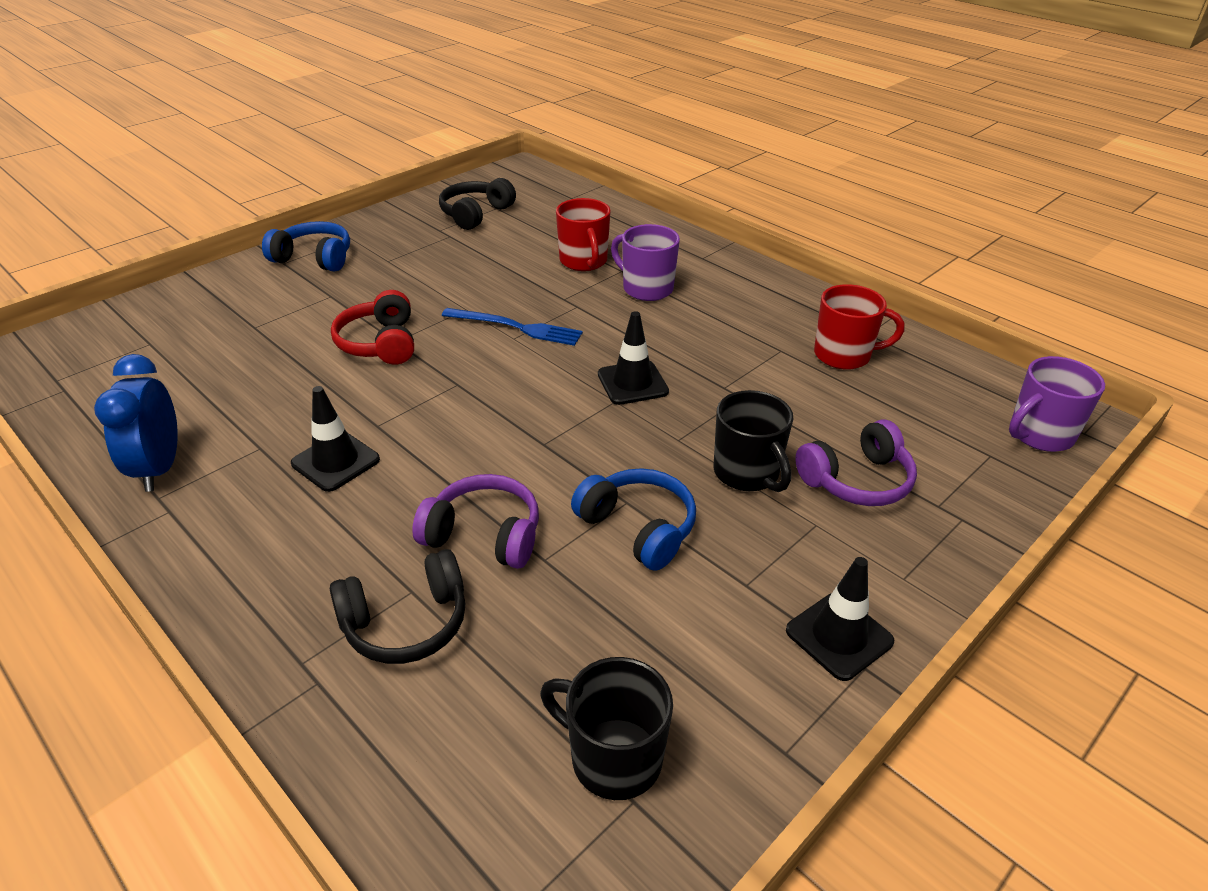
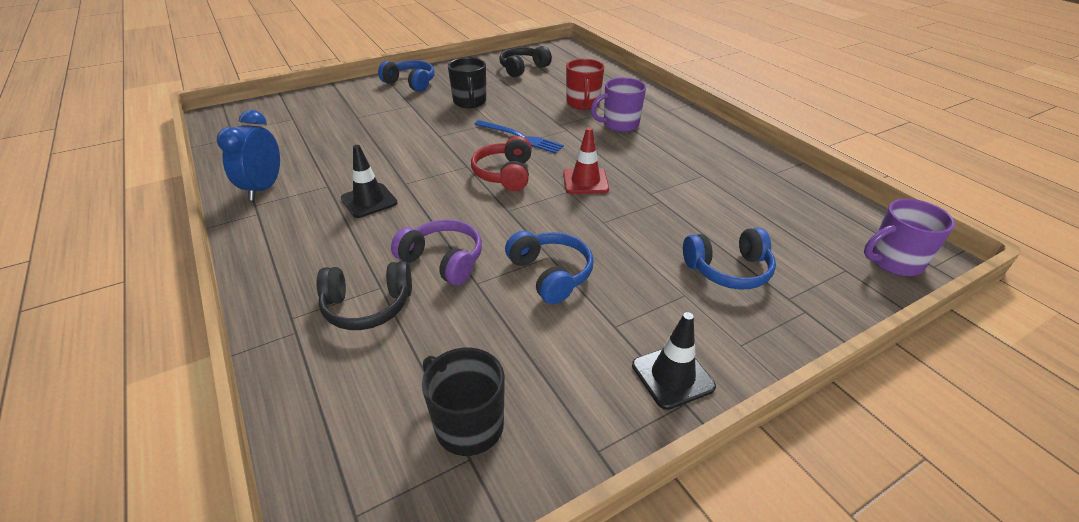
camera: 15 degrees right, 0 degrees up
red headphones [331,290,414,365] -> red headphones moved to [471,136,532,191]
black traffic cone [598,311,669,405] -> red traffic cone [563,127,609,194]
purple mug [611,224,680,301] -> purple mug turned 75 degrees counterclockwise [591,78,646,132]
black mug [714,390,793,492] -> black mug moved to [448,57,486,108]
purple headphones [795,419,917,506] -> blue headphones [683,227,776,290]
red mug [814,284,904,370] -> none

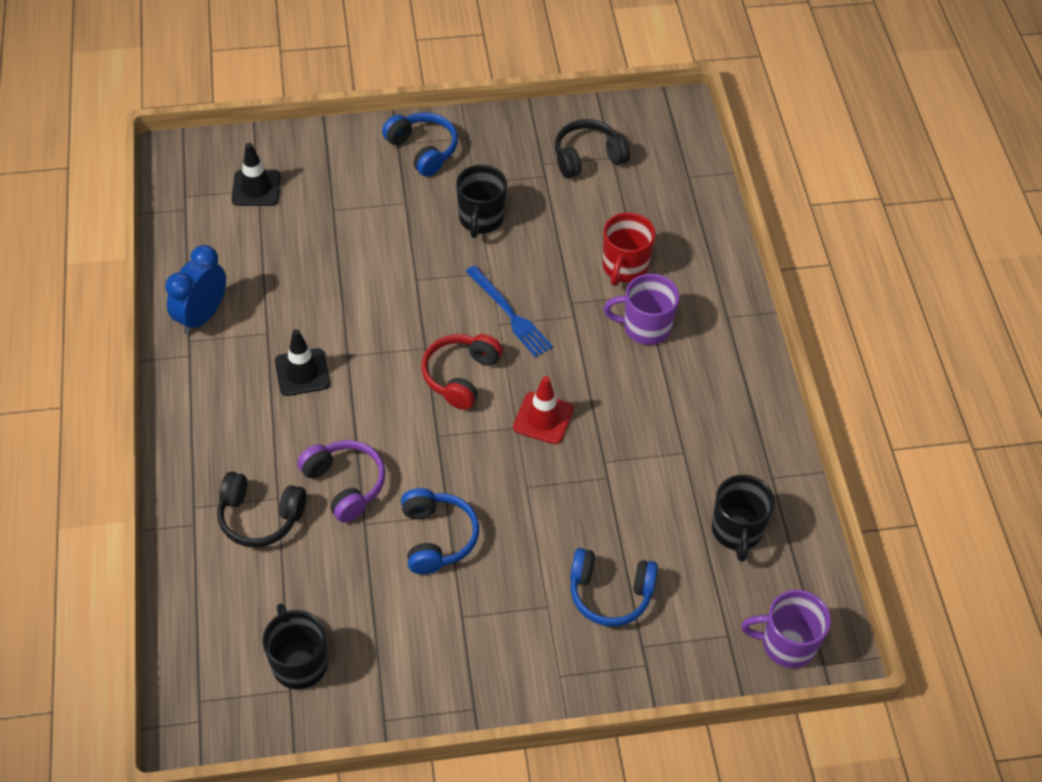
camera: 20 degrees right, 15 degrees up
black traffic cone [632,312,716,410] -> black traffic cone moved to [232,143,281,206]
none -> black mug [712,475,775,562]

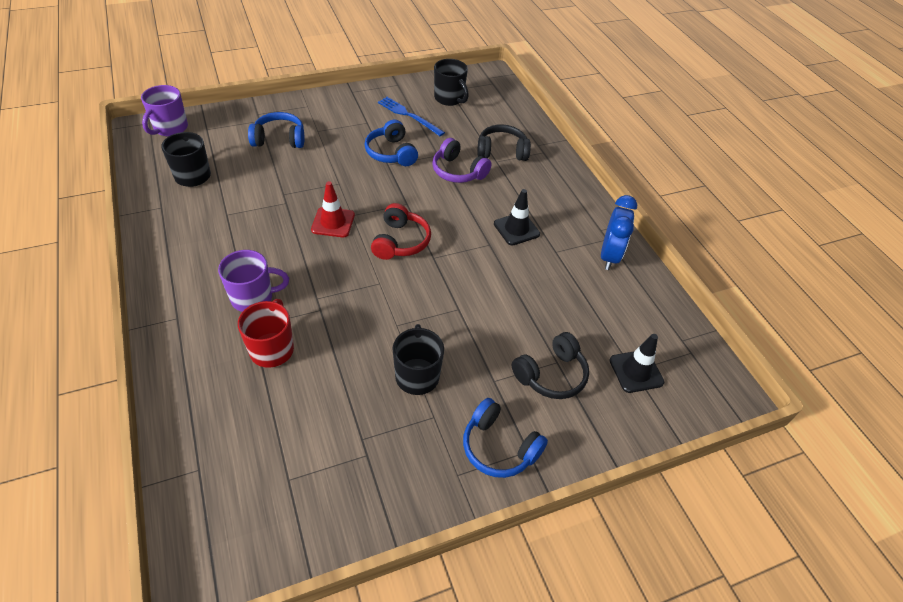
camera: 165 degrees right, 5 degrees down
blue fork [466,265,553,357] -> blue fork moved to [378,97,445,136]
black headphones [555,119,630,178] -> black headphones moved to [512,332,589,399]
purple mug [741,590,831,668] -> purple mug turned 120 degrees clockwise [141,85,188,137]

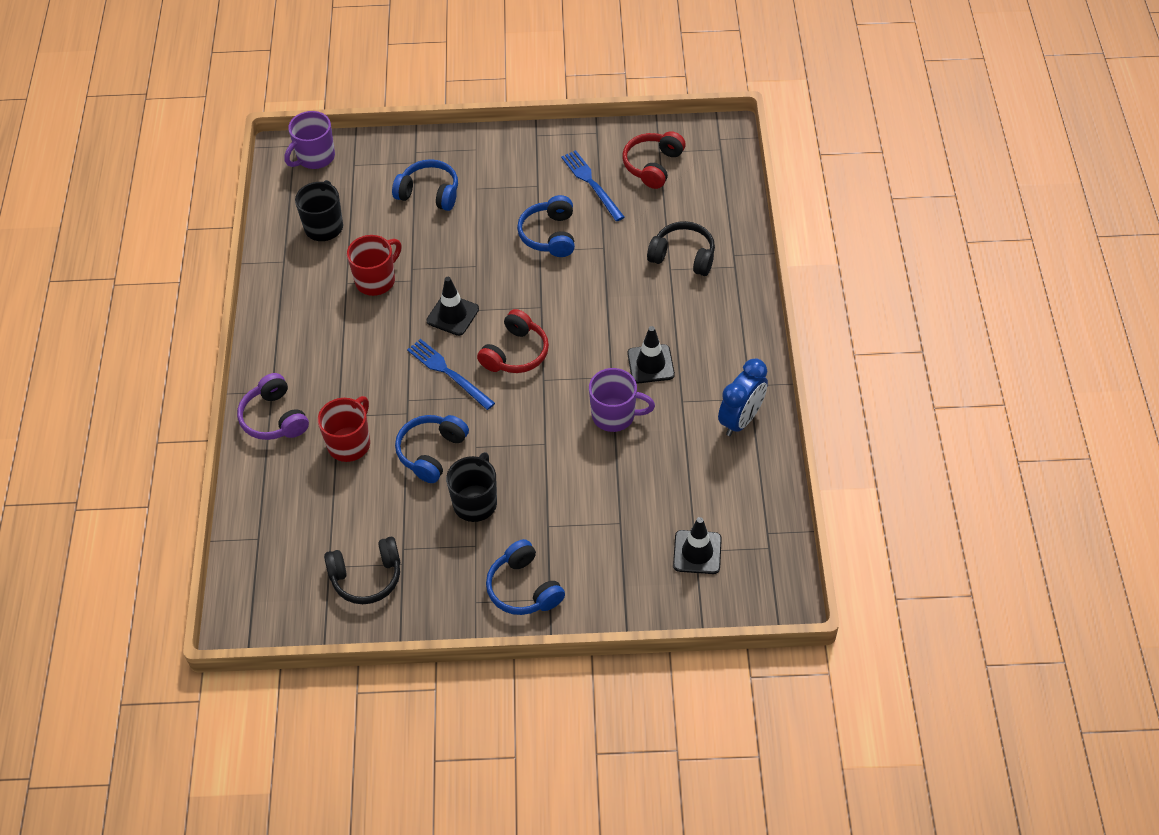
camera: 25 degrees right, 5 degrees up
purple mug [218,250,289,312] -> purple mug moved to [589,368,655,432]
red traffic cone [311,181,355,237] -> black traffic cone [426,277,479,336]
purple headphones [432,138,491,183] -> purple headphones moved to [237,373,309,440]
black mug [434,59,469,106] -> red headphones [622,131,686,189]
black headphones [512,332,589,399] -> black headphones moved to [324,537,400,604]
none -> red mug [347,235,402,296]
none -> blue headphones [395,415,469,483]
none -> blue fork [407,339,495,410]

